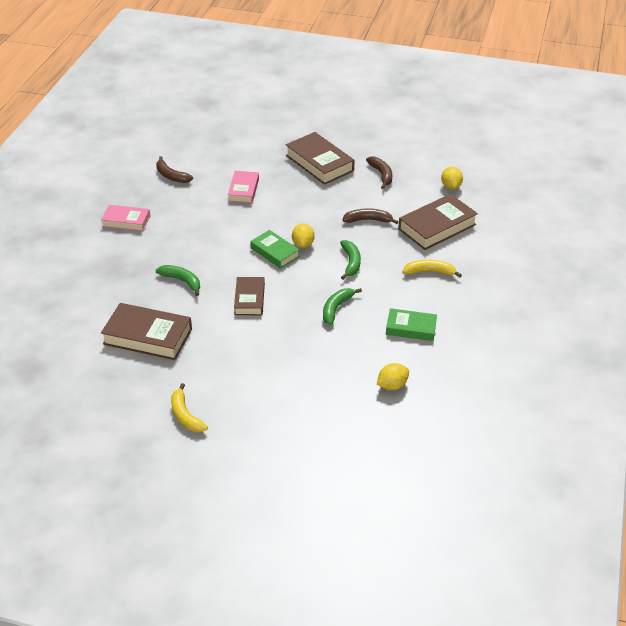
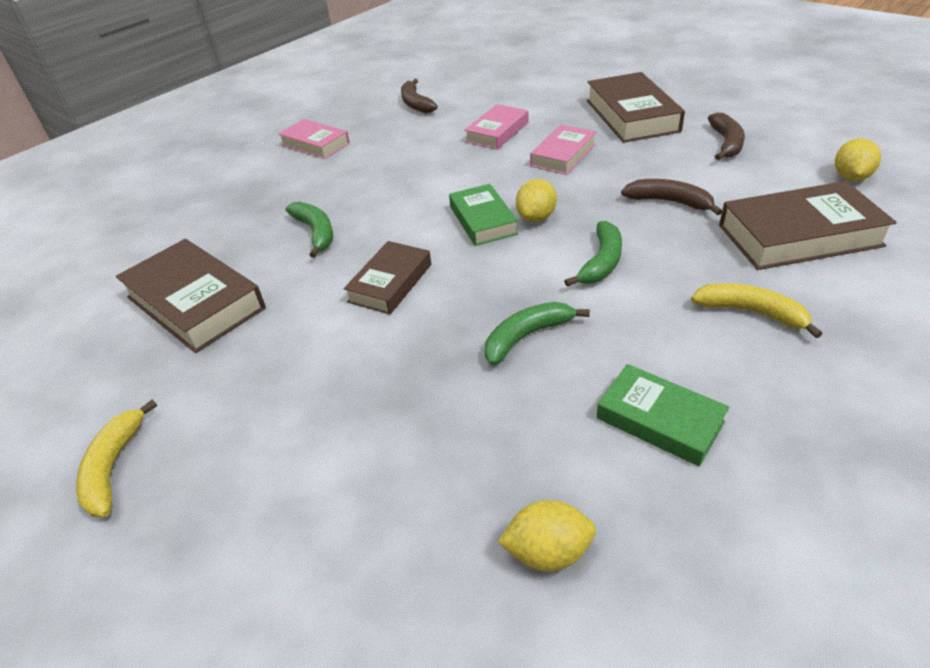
camera: 30 degrees right, 0 degrees up
none -> pink book [530,125,596,175]

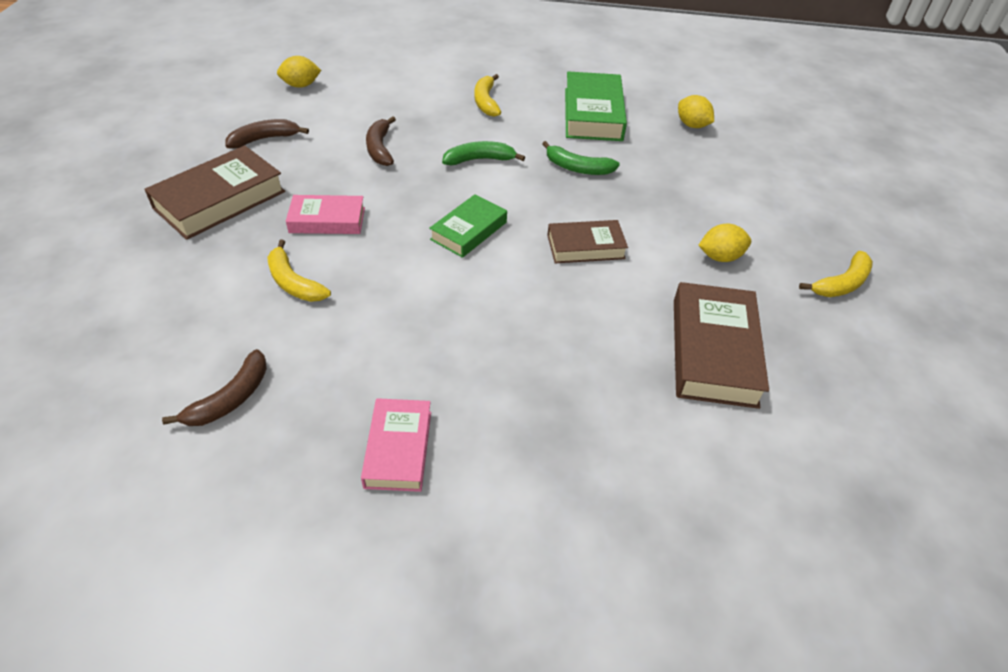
camera: 130 degrees left, 5 degrees up
green banana [286,202,333,258] -> none
pink book [464,104,529,150] -> yellow banana [267,240,331,302]
yellow lemon [516,179,557,222] -> yellow lemon moved to [699,224,751,262]
green book [596,364,730,467] -> green book [565,71,627,141], size x1.60
brown book [719,181,897,270] -> none

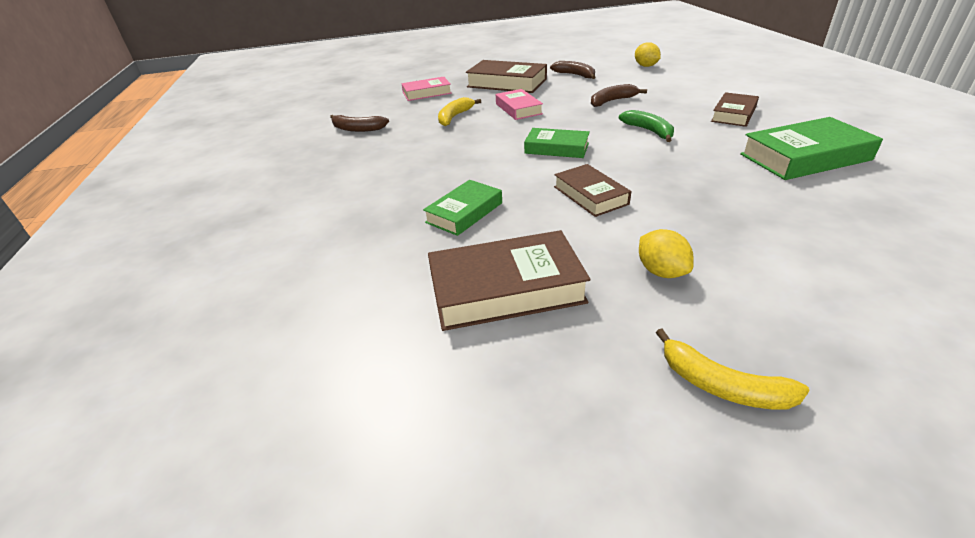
camera: 75 degrees right, 10 degrees down
pink book [361,398,431,492] -> pink book moved to [401,77,452,101]
yellow banana [474,74,501,117] -> brown book [711,92,759,127]
green banana [542,141,620,175] -> none
yellow lemon [678,95,714,128] -> none
none -> green book [423,180,502,236]

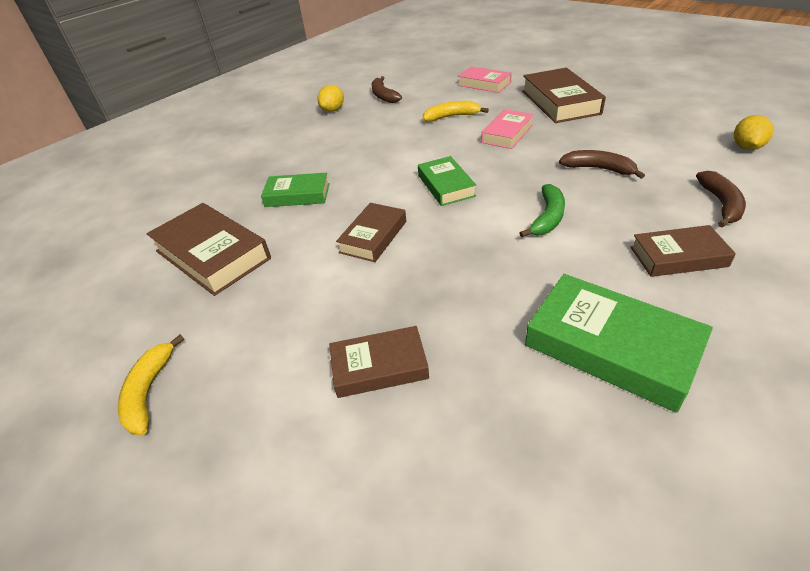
camera: 55 degrees right, 5 degrees up
brown banana [550,61,595,79] -> brown banana moved to [696,171,746,227]
yellow lemon [639,229,694,278] -> yellow lemon moved to [318,85,344,112]
none -> brown book [329,326,429,398]

